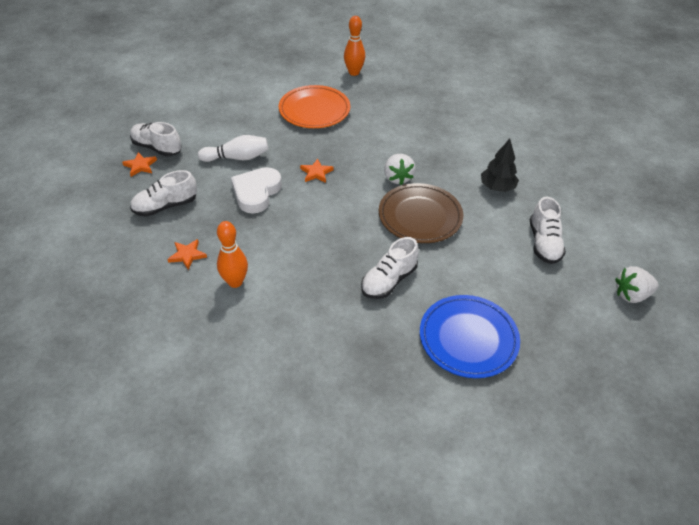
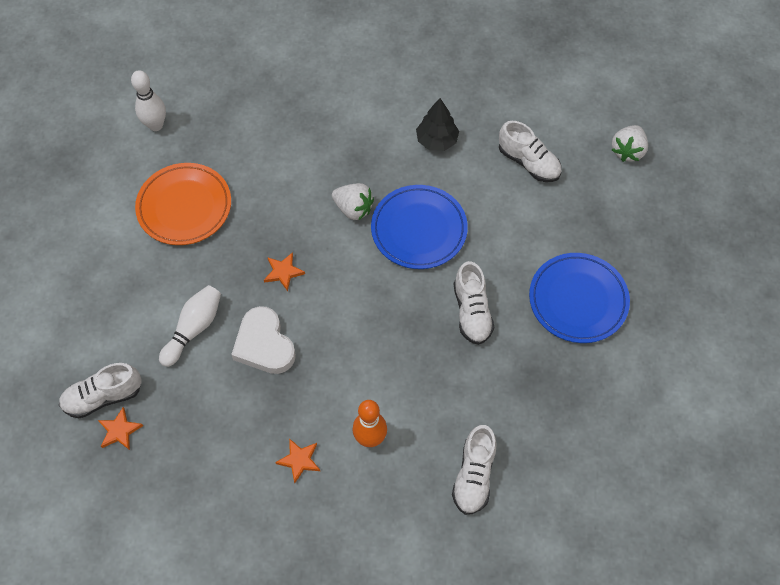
camera: 50 degrees left, 15 degrees up
white shoe [130,170,197,217] -> white shoe moved to [452,425,497,515]
orange bowling pin [344,16,365,76] -> white bowling pin [131,70,166,131]
brown plate [379,183,463,243] -> blue plate [371,185,468,269]

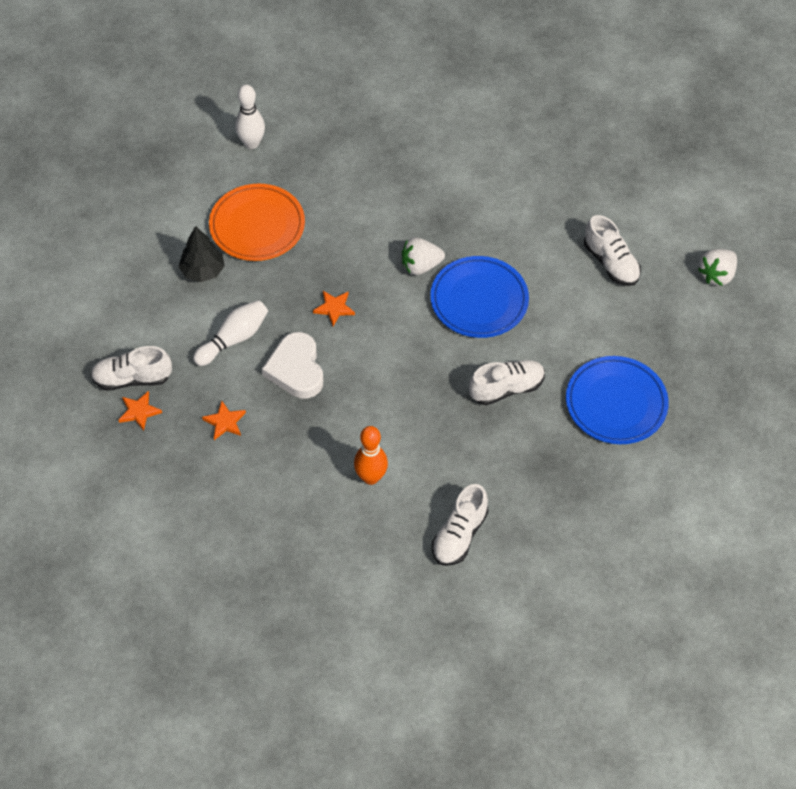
camera: 15 degrees right, 5 degrees down
orange star [275,438,320,483] -> orange star moved to [202,400,246,440]
white strawberry [332,183,374,221] -> white strawberry turned 120 degrees clockwise [402,237,445,275]
black tree [416,98,459,151] -> black tree moved to [179,226,224,282]
white shoe [454,261,494,345] -> white shoe turned 120 degrees counterclockwise [469,360,545,405]

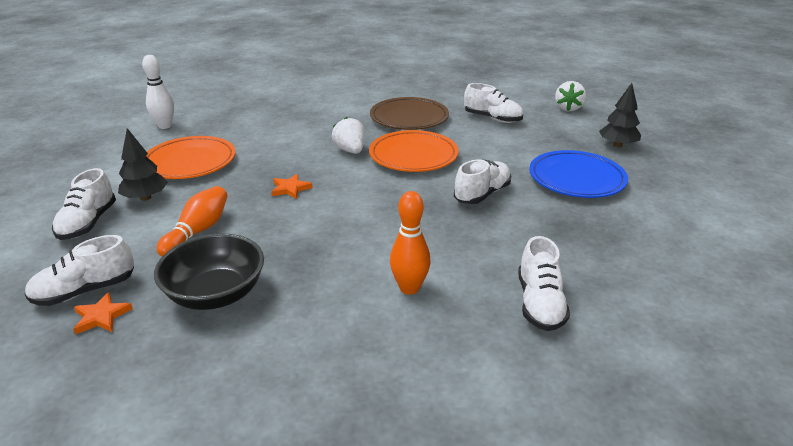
camera: 25 degrees left, 25 degrees down
white bowling pin [193,300,268,366] -> orange bowling pin [157,186,228,257]
orange star [202,400,246,440] -> black bowl [154,234,264,310]
white heart [262,332,323,399] -> none
white strawberry [402,237,445,275] -> white strawberry turned 105 degrees clockwise [332,117,365,154]
blue plate [430,256,529,338] -> orange plate [369,130,459,172]
none -> white shoe [52,168,116,240]
none -> brown plate [370,97,449,130]
none -> black tree [599,83,641,147]

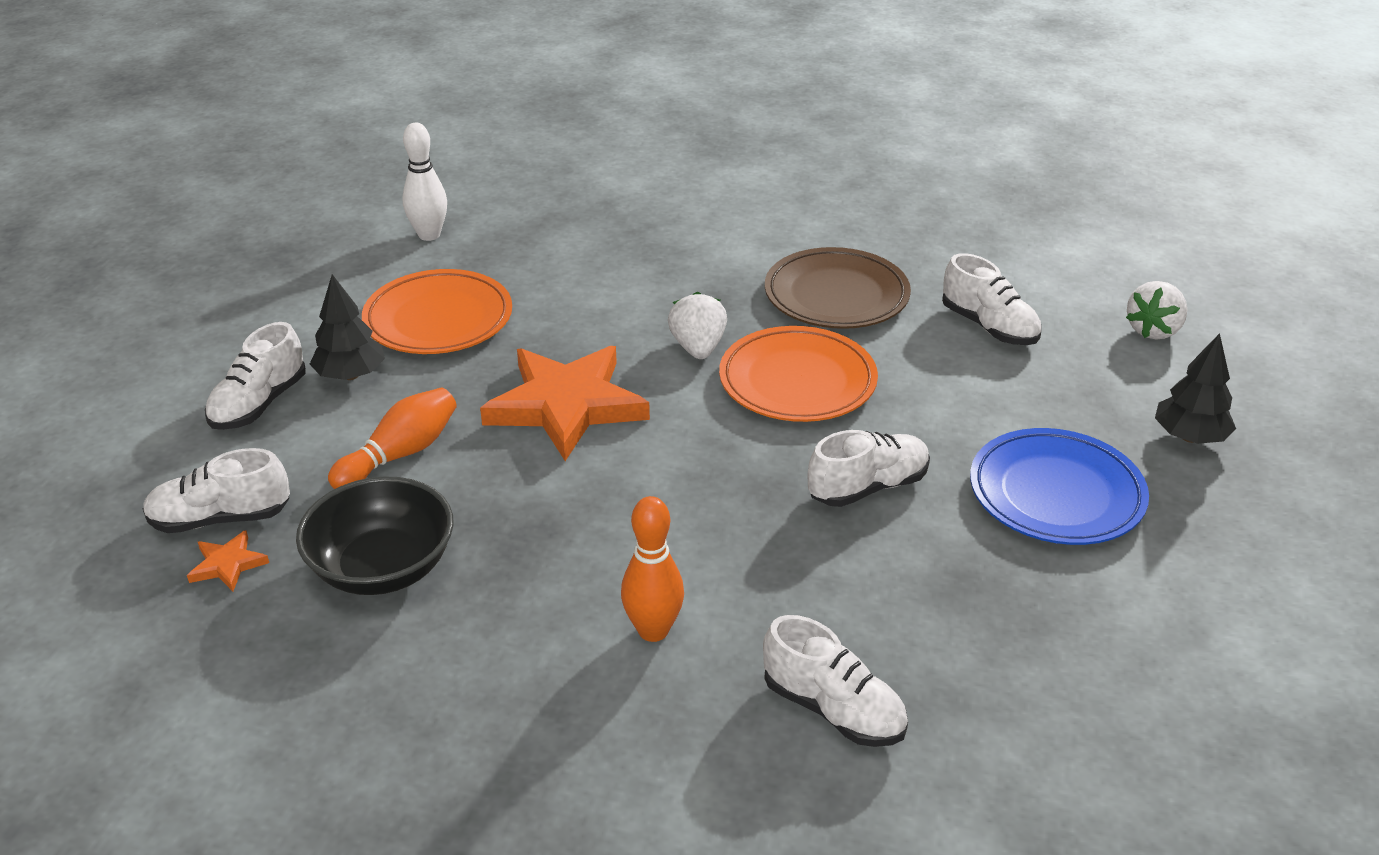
camera: 20 degrees right, 5 degrees up
orange star [271,174,312,199] -> orange star [480,346,650,461], size x2.42
white shoe [518,236,570,331] -> white shoe turned 75 degrees counterclockwise [763,615,908,747]

